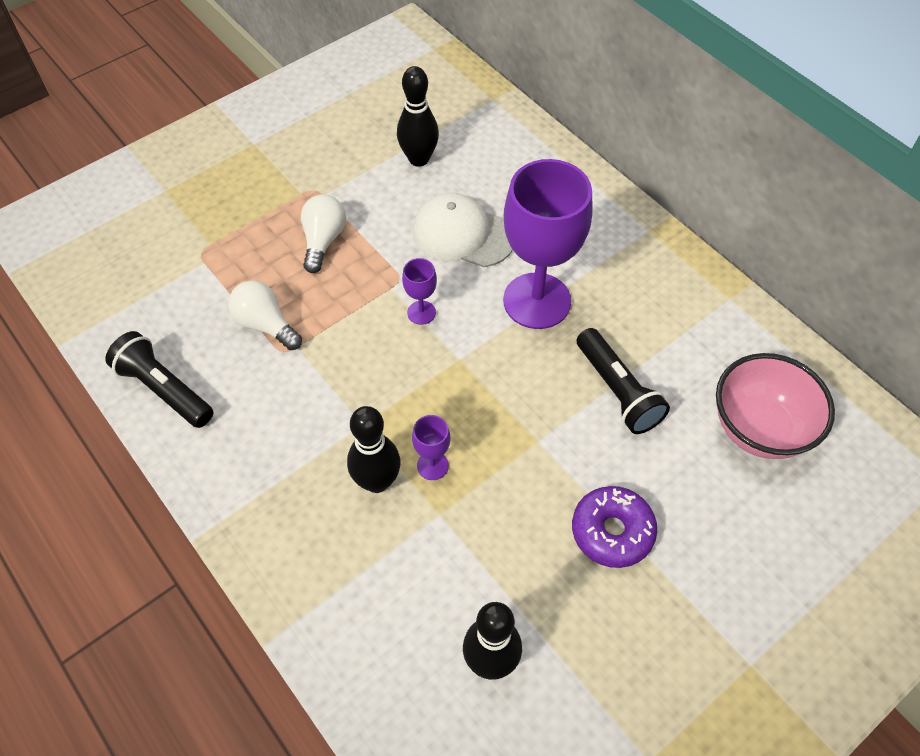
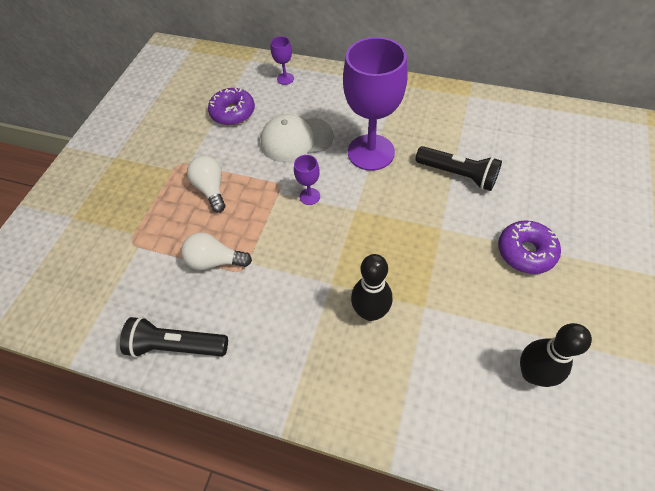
camera: 30 degrees left, 0 degrees up
black bowling pin [397,66,439,167] -> purple donut [208,88,255,125]
purple goblet [412,415,450,480] -> purple goblet moved to [271,36,294,85]
pink bowl [716,353,835,459] -> none

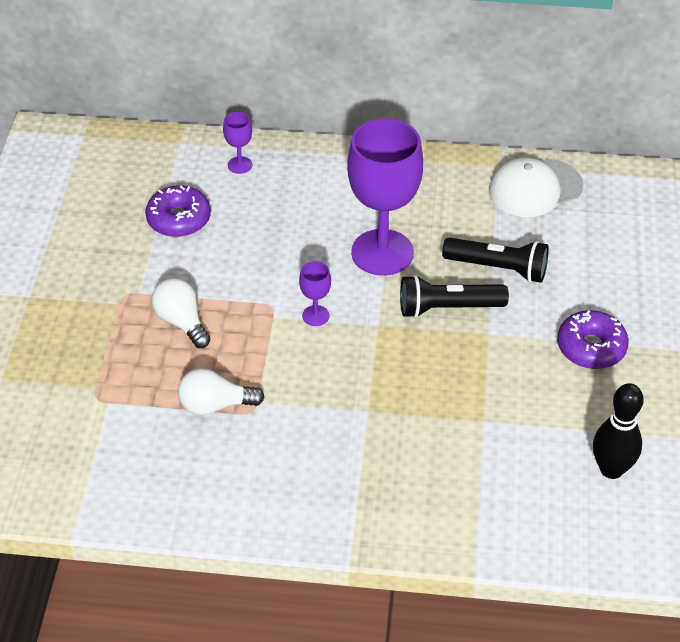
camera: 15 degrees left, 10 degrees down
black flashlight [120,317,228,358] -> black flashlight moved to [400,275,509,318]
white cap [260,114,334,162] -> white cap moved to [489,157,583,217]
black bowling pin [351,254,392,321] -> none

